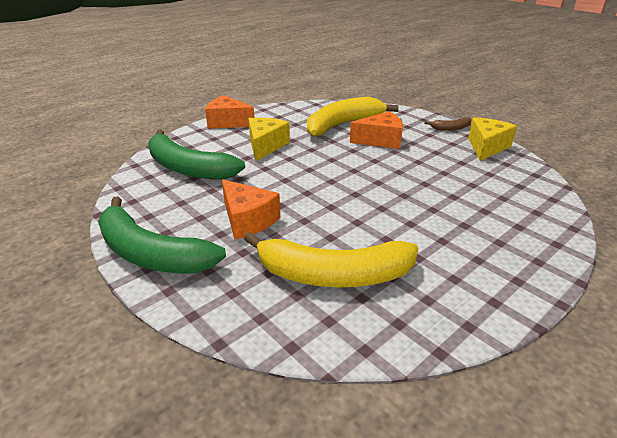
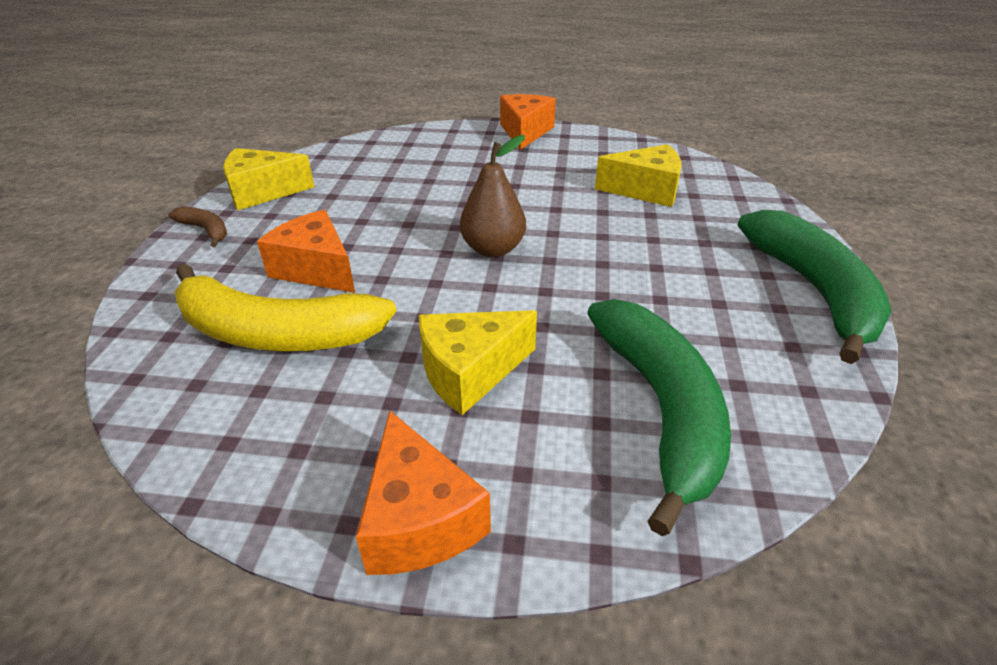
camera: 130 degrees left, 5 degrees up
orange cheese [222,179,280,239] -> orange cheese moved to [500,94,556,150]
yellow banana [244,232,418,288] -> yellow cheese [595,144,681,207]
none -> brown pear [460,135,526,257]

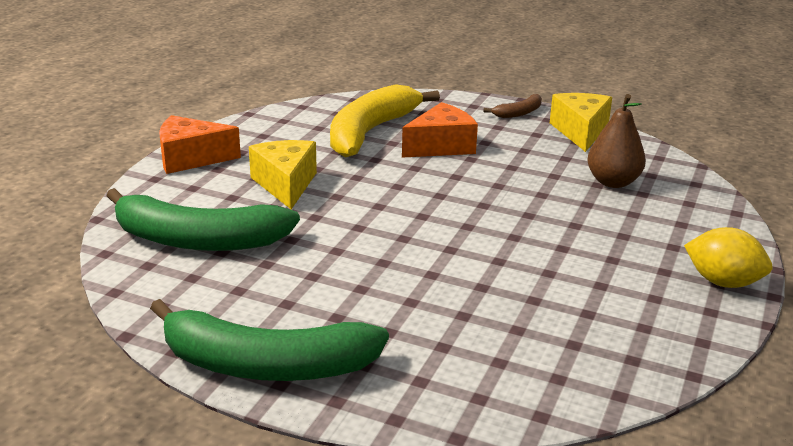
camera: 105 degrees right, 10 degrees down
brown pear [460,135,526,257] -> brown pear moved to [587,94,646,188]
orange cheese [500,94,556,150] -> yellow lemon [684,227,772,288]
yellow cheese [595,144,681,207] -> none

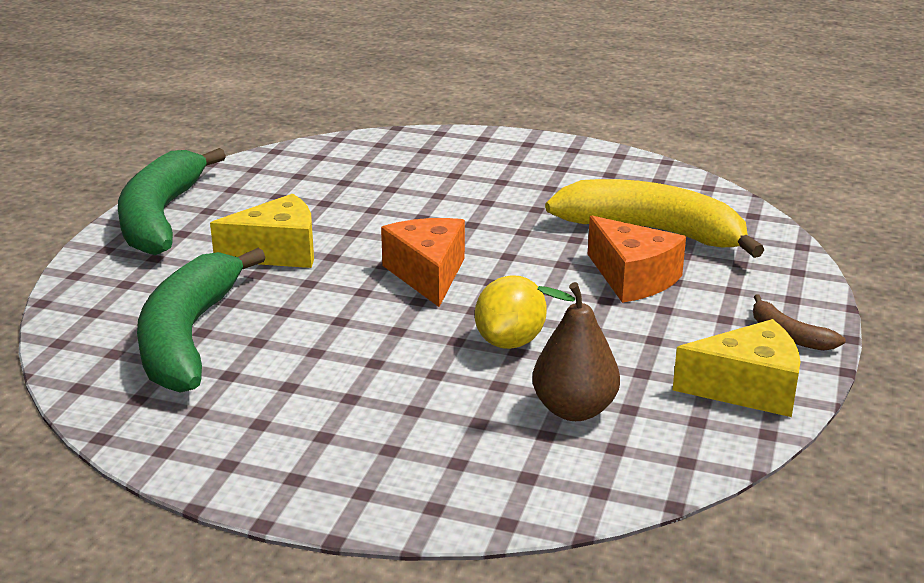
camera: 85 degrees right, 0 degrees up
green banana [106,188,300,251] -> green banana moved to [137,248,266,393]
orange cheese [159,115,241,174] -> orange cheese moved to [381,218,465,307]
yellow cheese [249,140,317,209] -> yellow cheese moved to [210,194,314,268]
yellow lemon [684,227,772,288] -> yellow lemon moved to [475,275,547,349]

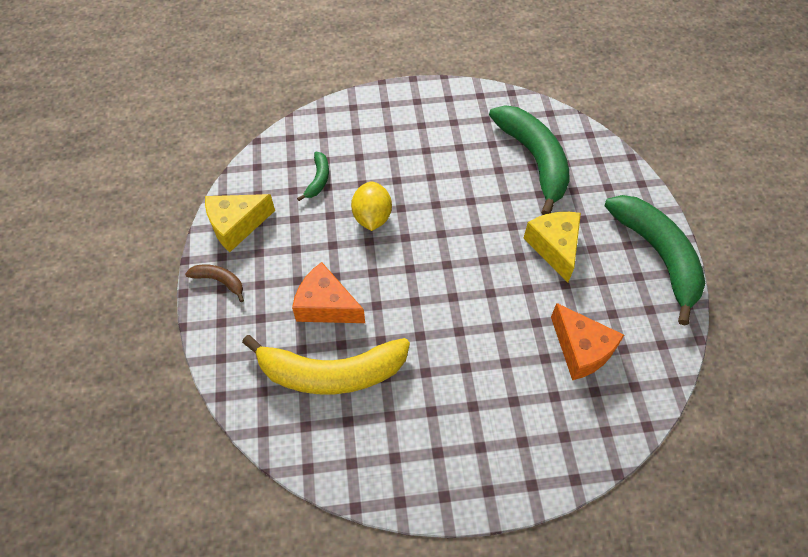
camera: 155 degrees right, 30 degrees up
yellow cheese [210,194,314,268] -> yellow cheese turned 120 degrees clockwise [524,212,581,283]
orange cheese [381,218,465,307] -> orange cheese moved to [551,303,624,380]
brown pear [532,282,620,421] -> green banana [297,152,329,201]

